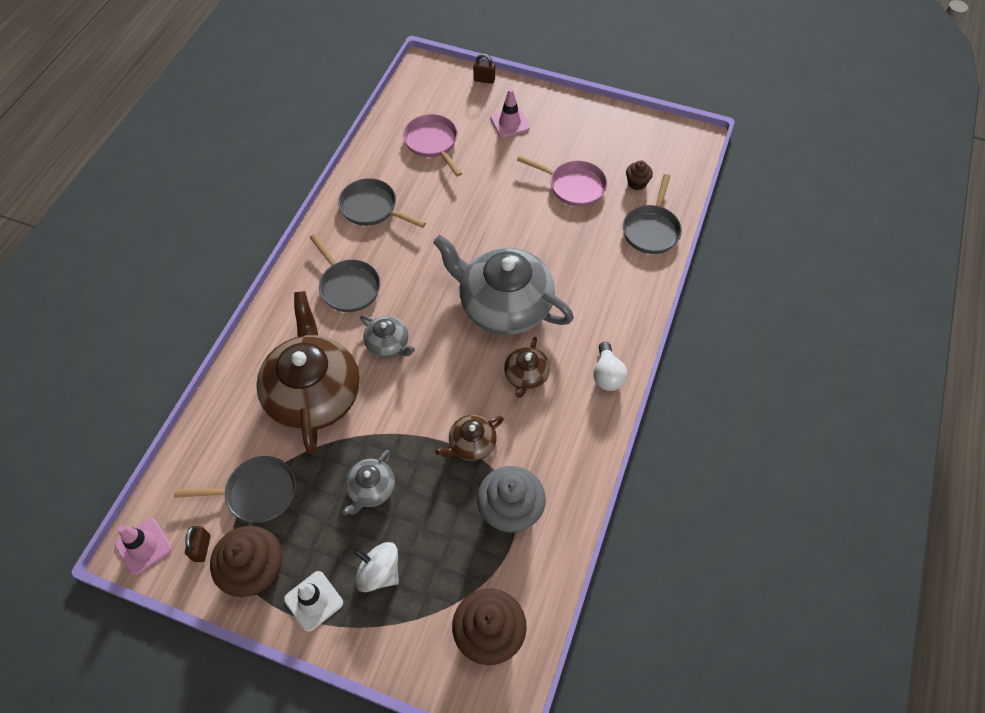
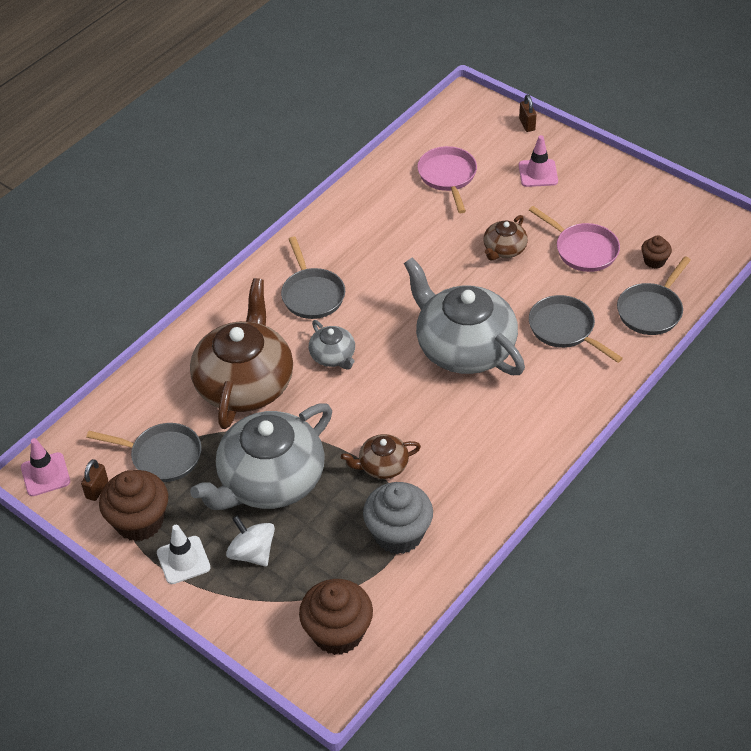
camera: 20 degrees right, 10 degrees down
grey pan [338,178,426,228] -> grey pan moved to [529,295,623,363]
grey teapot [343,450,395,515] -> grey teapot [190,403,332,510], size x2.15
brown padlock [473,54,495,84] -> brown padlock turned 45 degrees clockwise [519,95,536,132]
brown teapot [504,337,550,398] -> brown teapot moved to [484,215,528,261]
white light bulb [593,342,627,391] -> none

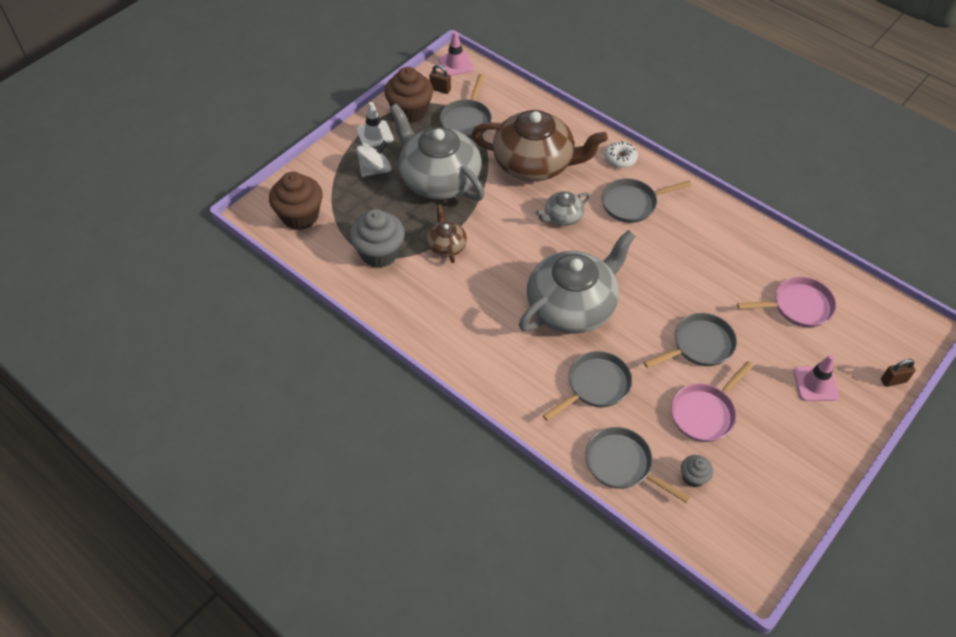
camera: 90 degrees right, 5 degrees up
brown teapot [484,215,528,261] -> grey pan [644,313,737,368]
brown cupcake [641,236,672,269] -> grey cupcake [681,455,713,487]
none -> white donut [605,141,638,168]

